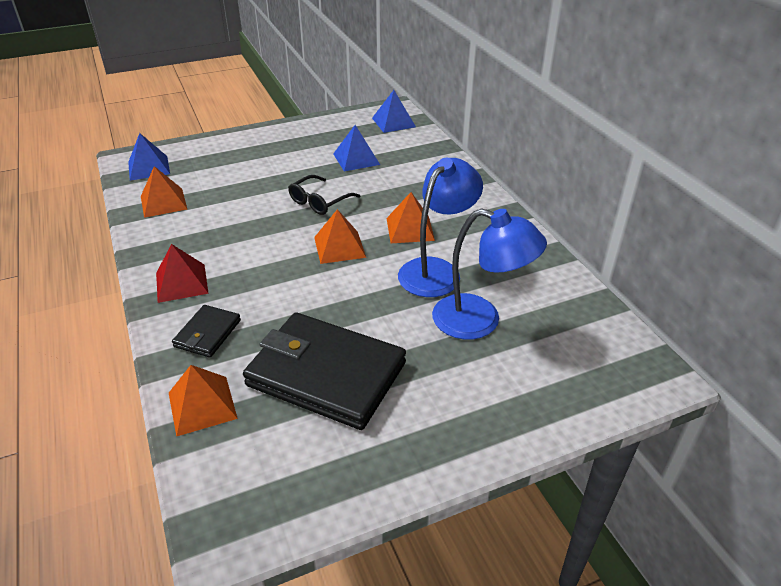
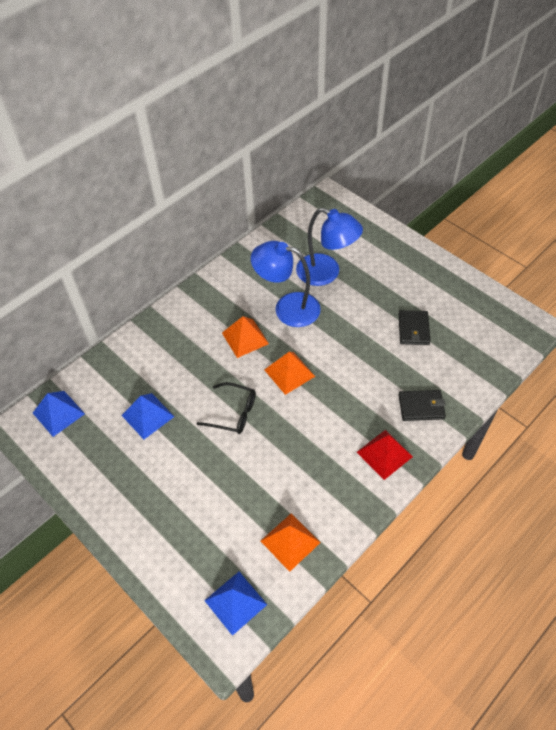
camera: 110 degrees left, 15 degrees up
orange pyramid [169,365,238,437] -> none
black wallet [243,312,406,430] -> black wallet [399,310,431,345], size x0.47
blue lamp [432,208,547,339] -> blue lamp turned 120 degrees clockwise [296,208,363,286]

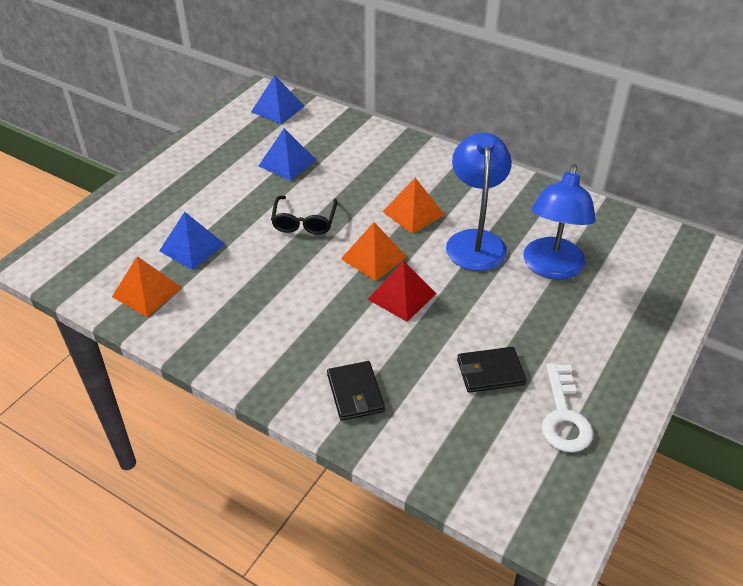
camera: 75 degrees right, 10 degrees down
blue pyramid [204,572,267,636] -> blue pyramid moved to [159,212,225,270]
red pyramid [357,430,413,480] -> red pyramid moved to [368,260,437,322]
none -> white key [541,363,593,452]

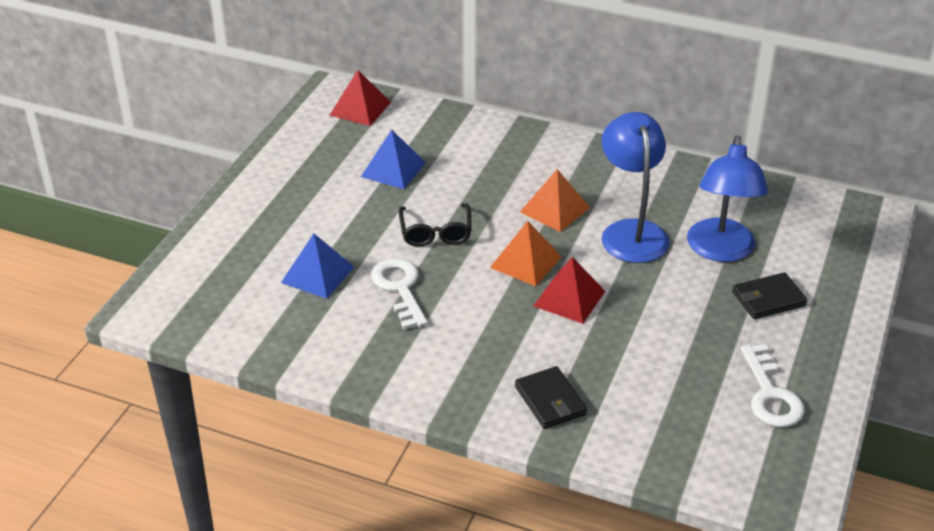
camera: 10 degrees left, 5 degrees down
orange pyramid [112,256,182,317] -> none
blue pyramid [251,75,305,124] -> red pyramid [329,70,391,126]
black wallet [457,347,526,393] -> black wallet moved to [732,272,807,319]
none -> white key [371,258,428,329]

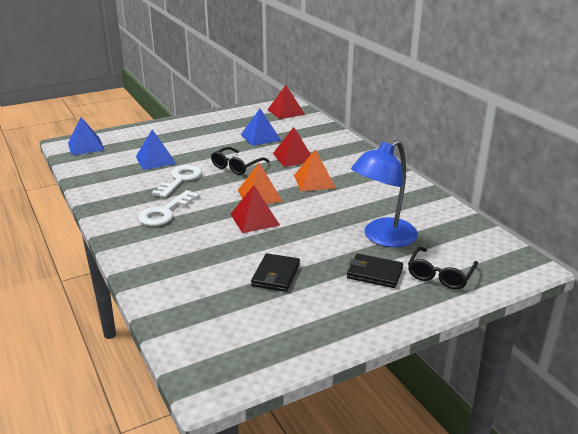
camera: 40 degrees right, 10 degrees down
black wallet [515,366,587,429] -> black wallet moved to [251,253,300,292]
blue lamp [602,112,670,263] -> none
white key [741,344,805,427] -> white key moved to [138,190,199,226]
none -> blue pyramid [68,117,104,156]
none -> red pyramid [273,127,311,167]
none -> black glasses [408,246,478,290]

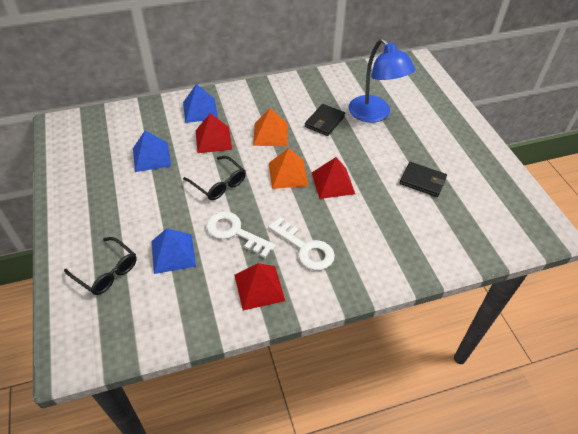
camera: 80 degrees left, 20 degrees up
blue pyramid [68,117,104,156] -> blue pyramid moved to [183,84,218,123]
red pyramid [267,85,305,119] -> red pyramid moved to [235,263,285,310]
black wallet [347,253,403,288] -> black wallet moved to [305,104,345,136]
black glasses [408,246,478,290] -> black glasses moved to [64,237,137,295]

